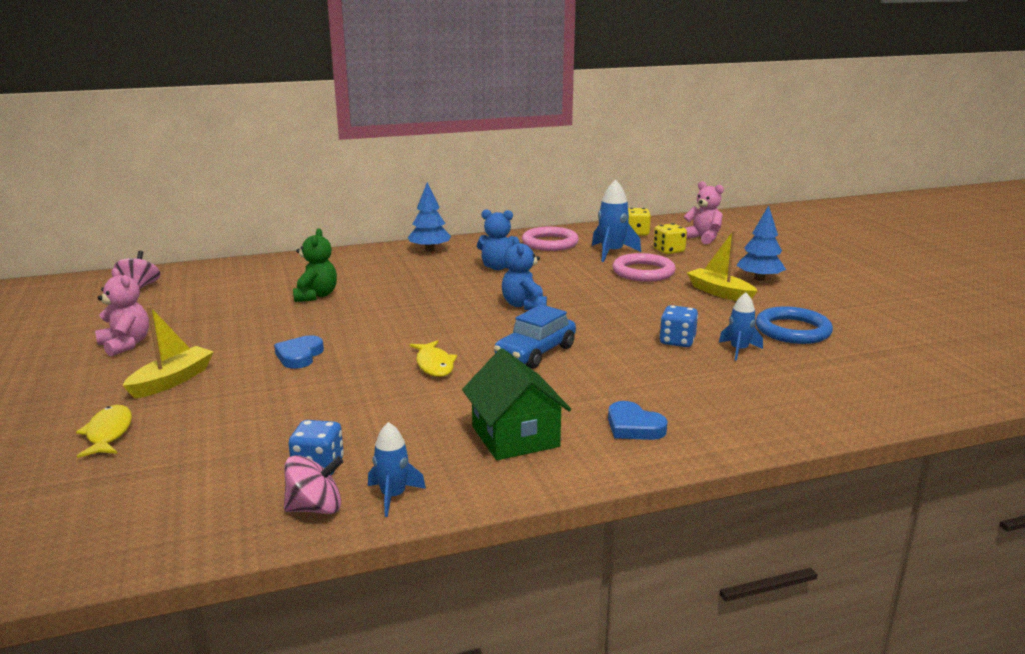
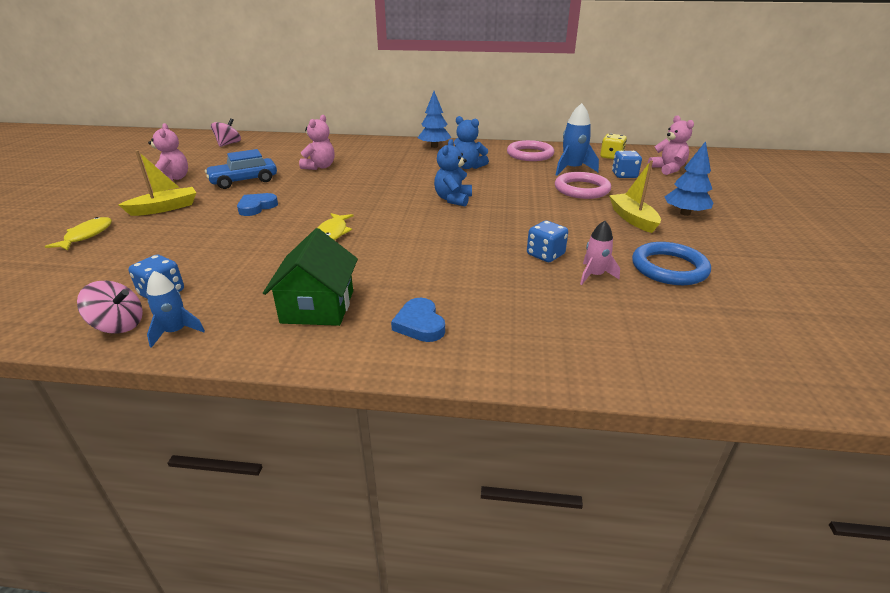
camera: 25 degrees right, 10 degrees up
green teddy bear [293,228,337,302] -> pink teddy bear [299,115,335,170]
blue car [494,304,576,369] -> blue car moved to [205,149,277,189]
yellow dice [653,223,687,254] -> blue dice [612,151,642,178]
blue rocket [719,292,763,361] -> pink rocket [580,221,620,285]

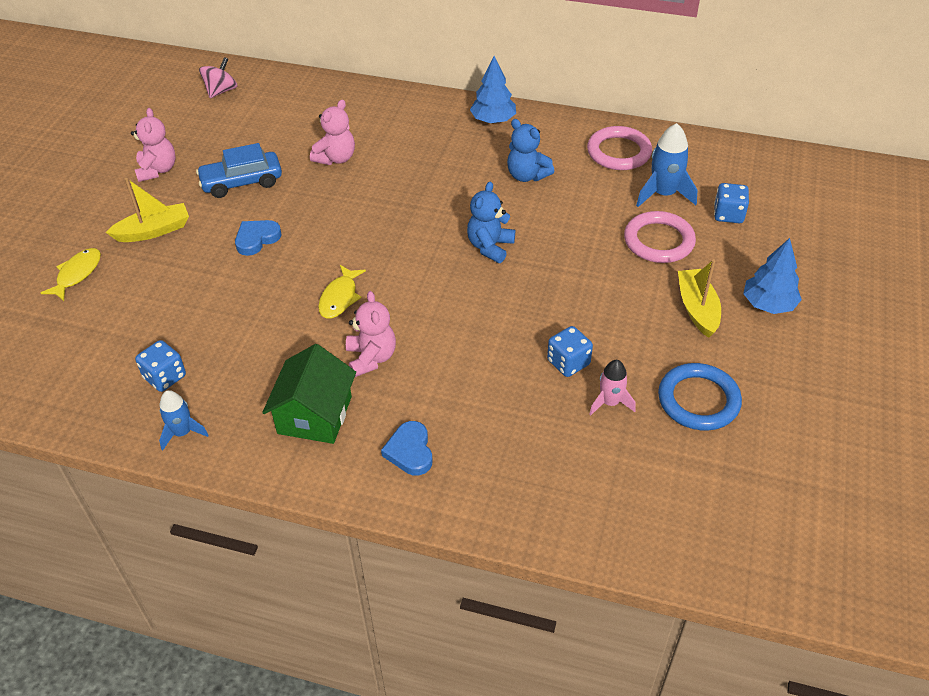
camera: 10 degrees right, 15 degrees up
pink spinning top [77,281,143,334] -> none
yellow dice [600,133,627,159] -> none
pink teddy bear [648,116,694,175] -> pink teddy bear moved to [346,291,396,377]

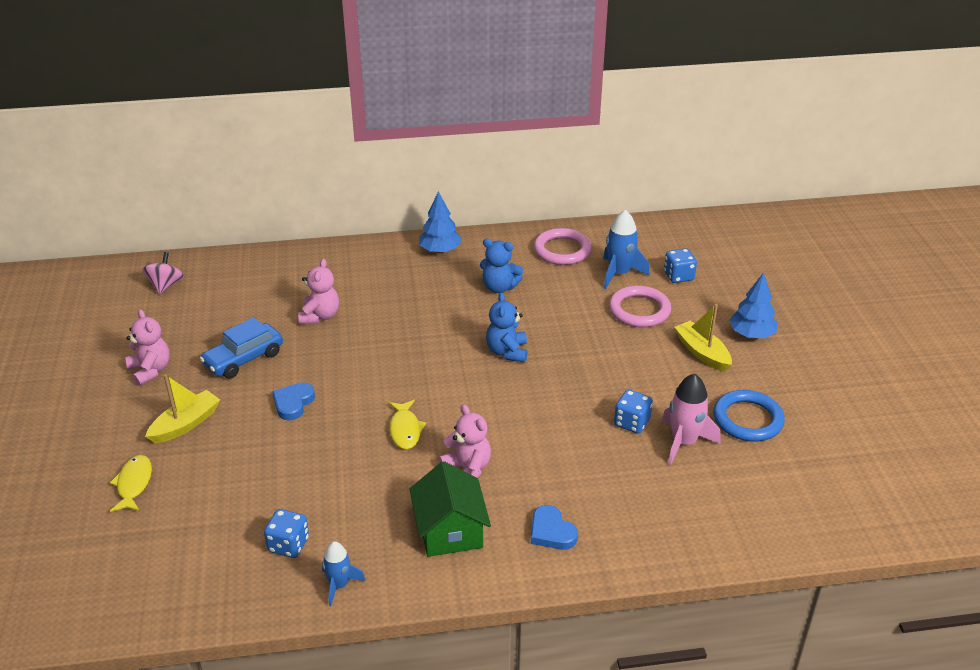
camera: 25 degrees left, 10 degrees down
pink rocket [589,360,636,415] -> pink rocket [662,373,720,465], size x1.58

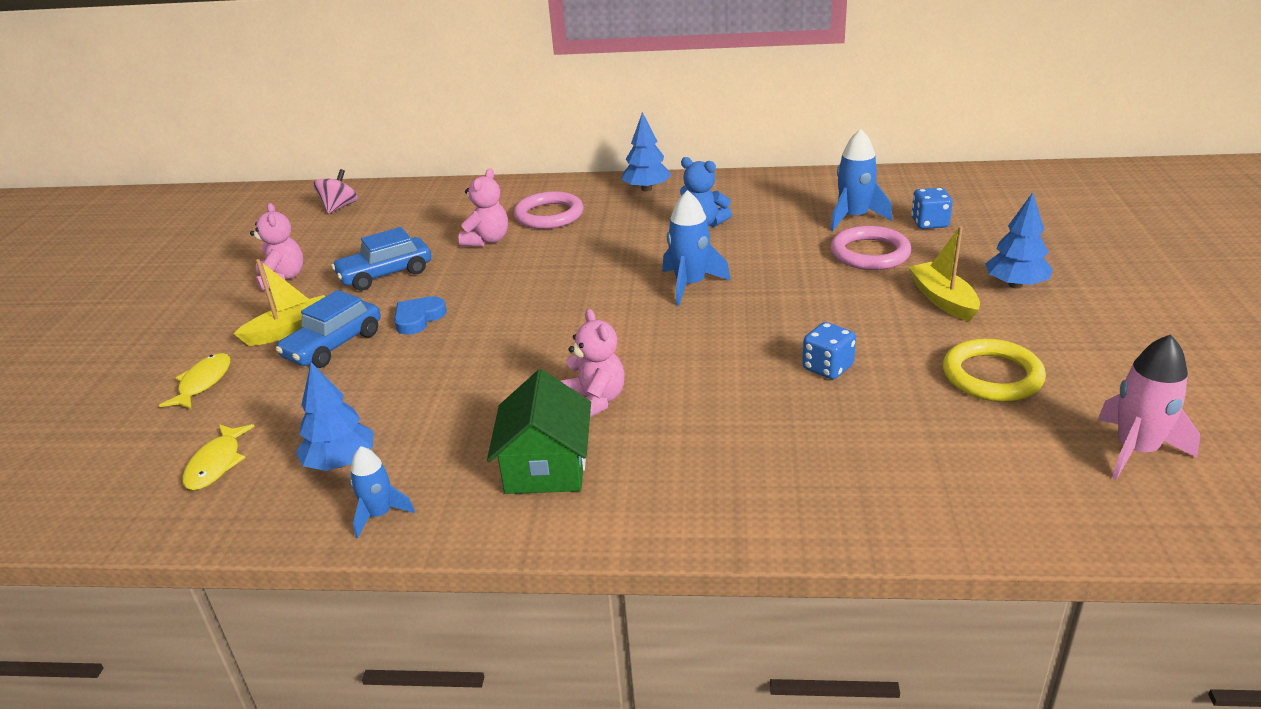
camera: 15 degrees right, 5 degrees down
blue dice [264,509,309,558] -> blue tree [296,362,374,471]
yellow fish [388,400,426,449] -> yellow fish moved to [183,424,255,490]
blue teddy bear [486,292,528,363] -> blue rocket [663,190,731,306]
blue heart [531,505,578,550] -> none
pink ring [534,228,592,265] -> pink ring moved to [514,191,583,229]
pink rocket [662,373,720,465] -> pink rocket moved to [1097,334,1200,480]
blue ring [713,390,785,441] -> yellow ring [943,339,1046,402]
none -> blue car [276,290,381,368]

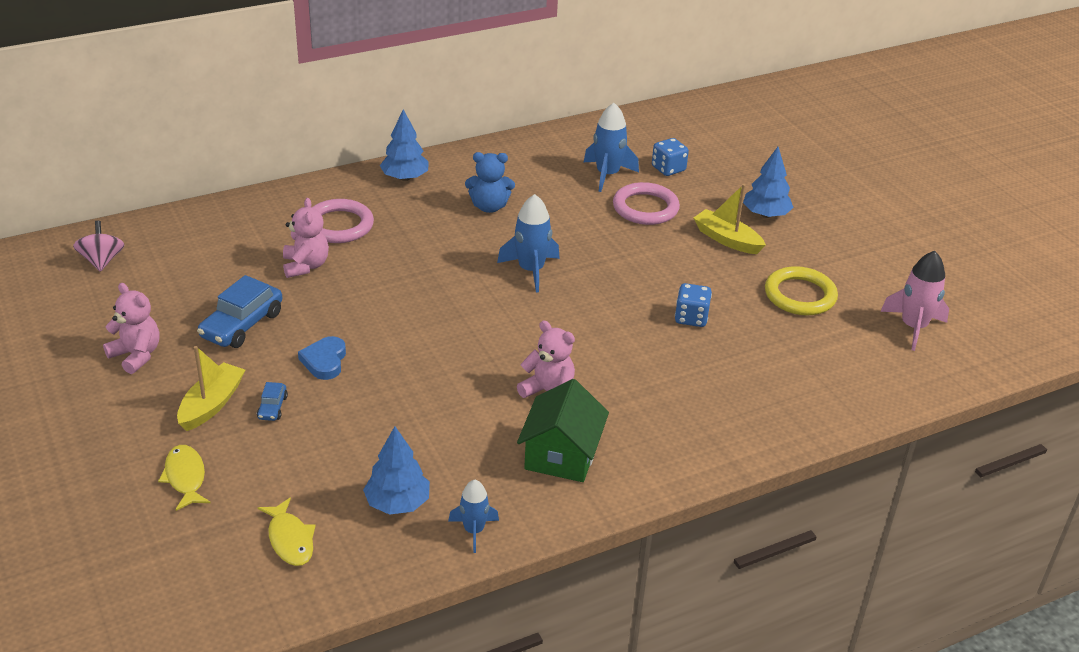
camera: 35 degrees left, 5 degrees up
blue car [276,290,381,368] -> blue car [257,382,288,421], size x0.49
green house [487,369,591,494] -> green house turned 45 degrees clockwise [517,379,609,482]

